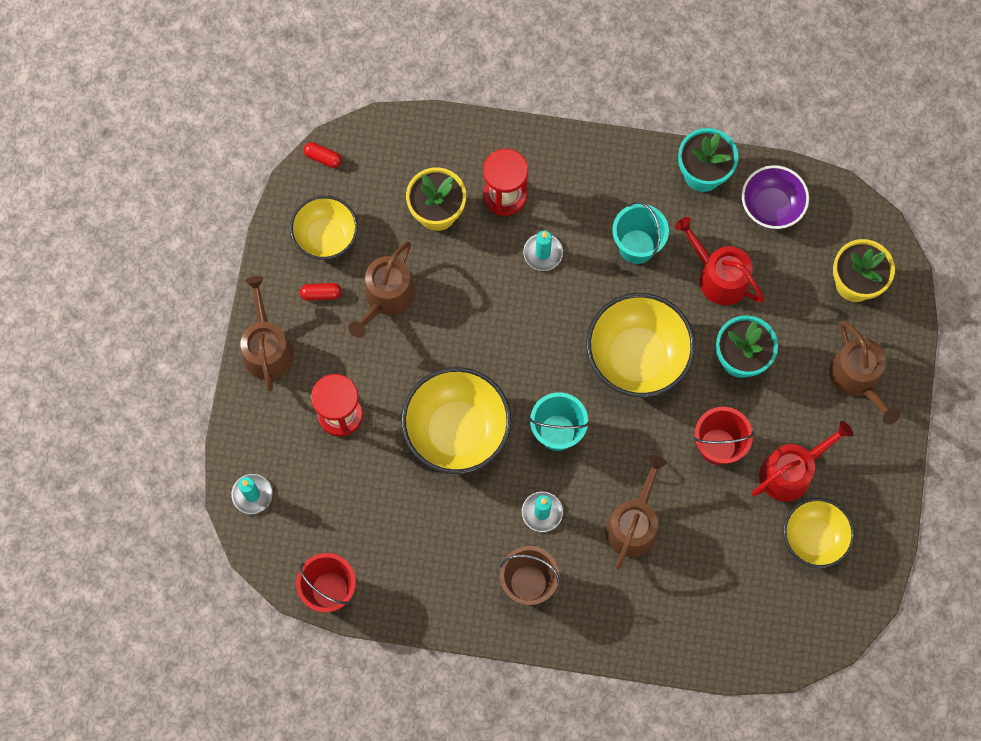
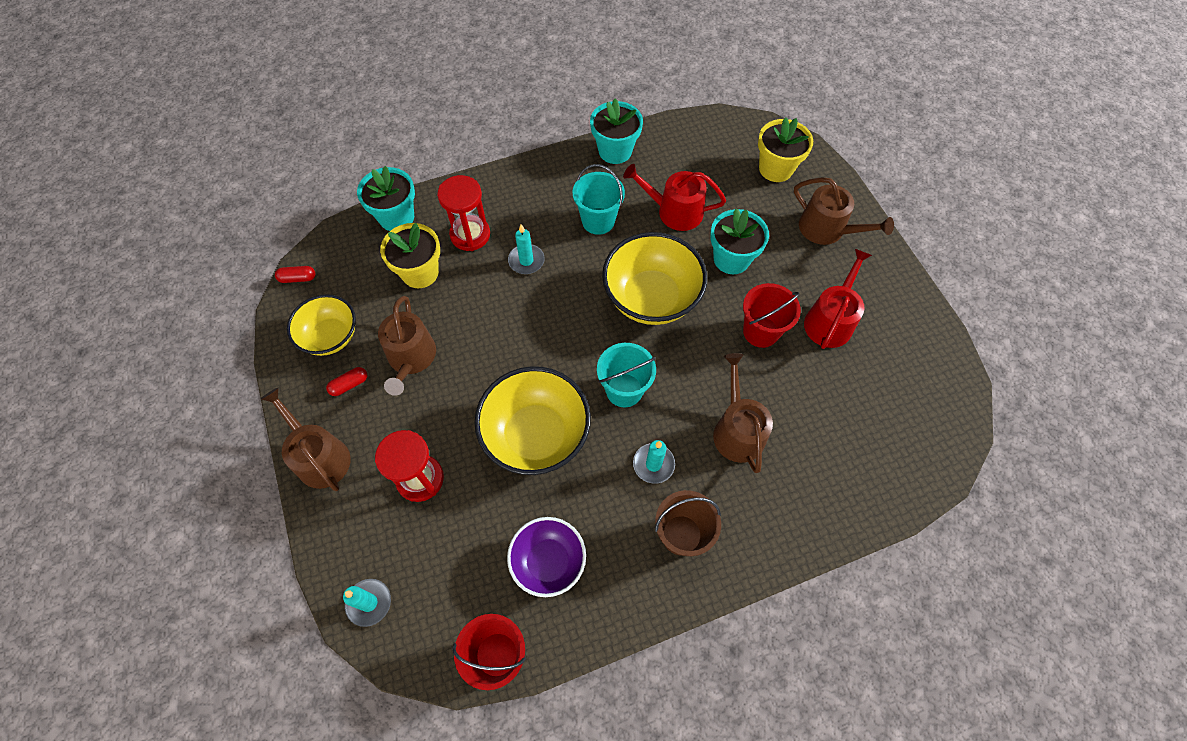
camera: 30 degrees left, 10 degrees down
purple bowl [742,165,809,229] -> purple bowl moved to [507,517,586,597]
yellow bowl [783,498,855,568] -> none
none -> turquoise flower pot [357,166,415,231]

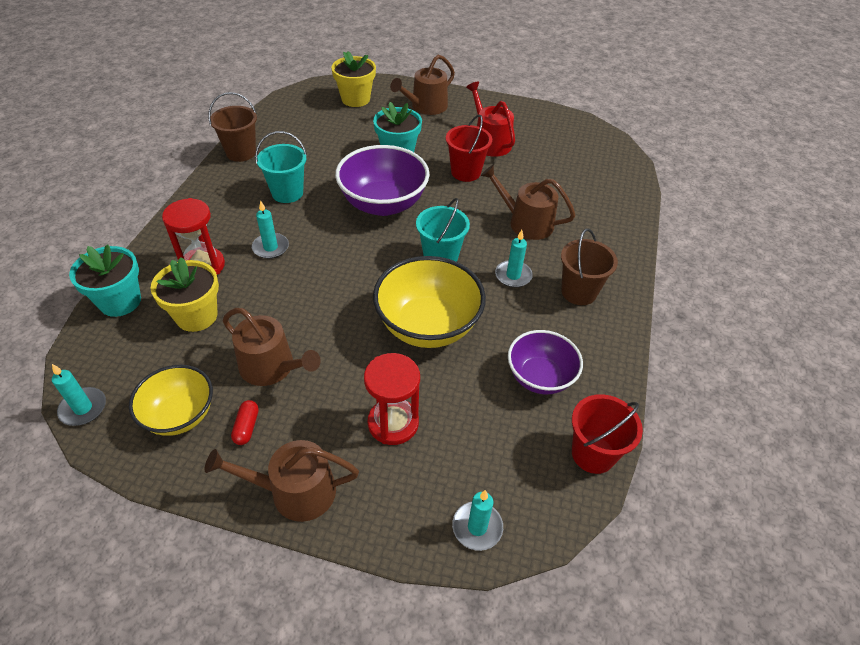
camera: 55 degrees left, 15 degrees down
red capsule [275,266,316,283] -> turquoise candle [52,364,106,426]
turquoise flower pot [590,98,643,164] -> brown bucket [208,92,257,162]
yellow bowl [602,232,707,325] -> purple bowl [335,145,429,216]
red watering can [623,164,726,231] -> none
brown watering can [794,177,894,245] -> brown watering can turned 150 degrees clockwise [390,54,455,115]

